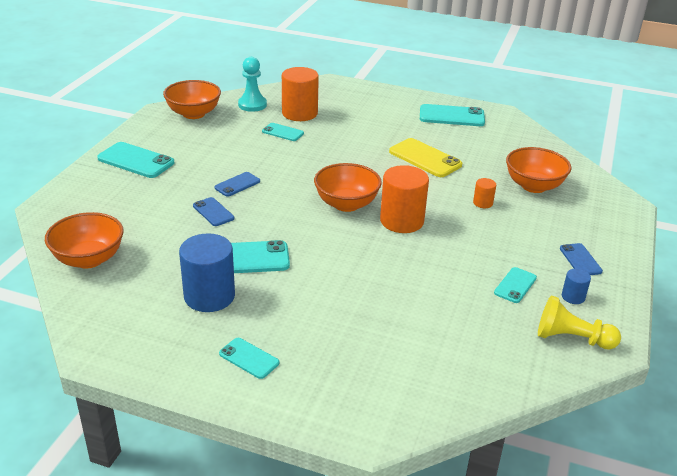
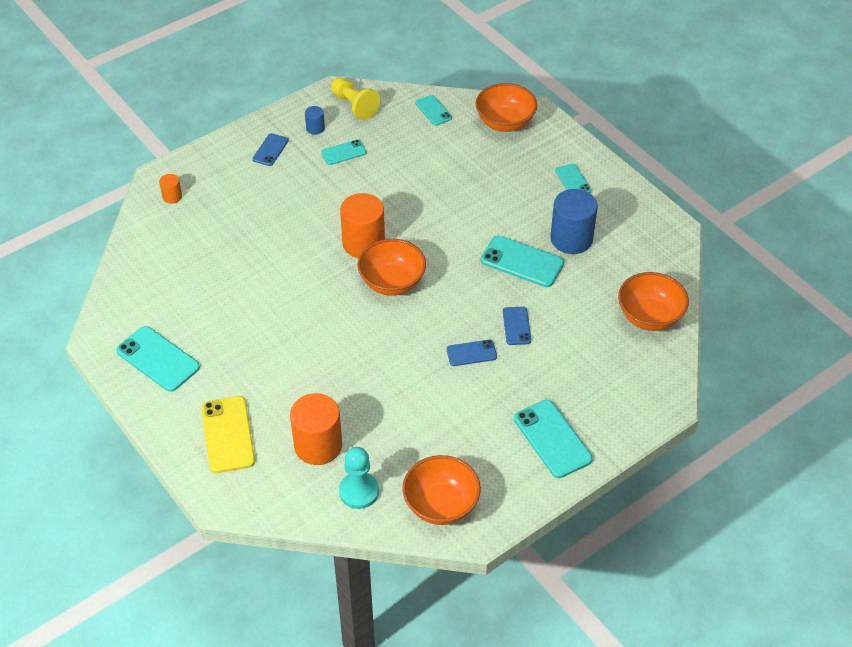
camera: 145 degrees left, 15 degrees up
turquoise phone [262,123,304,141] -> turquoise phone moved to [415,95,452,126]
yellow phone [389,138,462,177] -> yellow phone moved to [201,396,255,473]
orange cylinder [473,178,496,208] -> orange cylinder moved to [159,174,182,204]
orange bowl [506,147,572,193] -> orange bowl moved to [475,83,537,132]

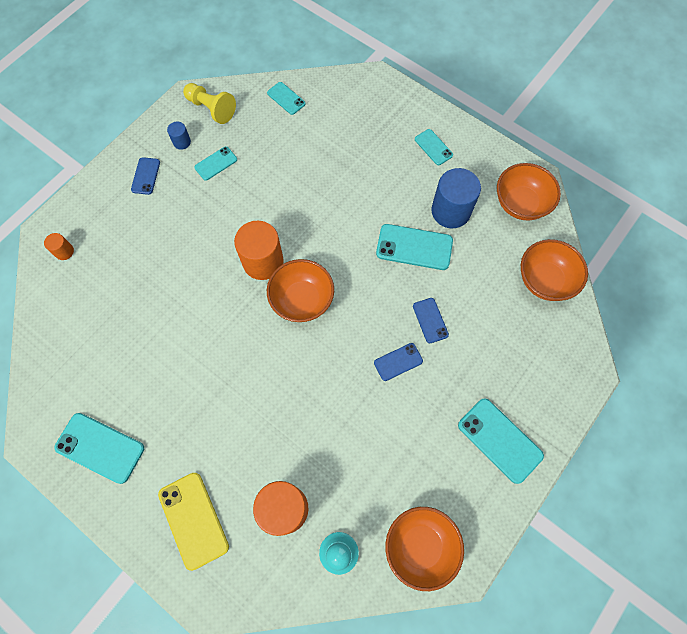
camera: 15 degrees left, 20 degrees up
orange bowl [475,83,537,132] -> orange bowl moved to [497,163,561,221]

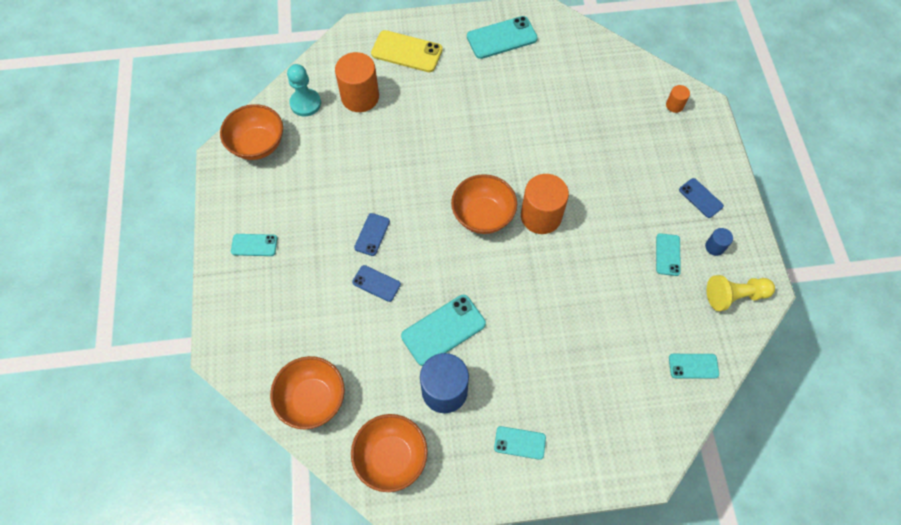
camera: 135 degrees right, 5 degrees down
turquoise phone [458,398,544,484] -> turquoise phone [231,234,277,256], size x0.58

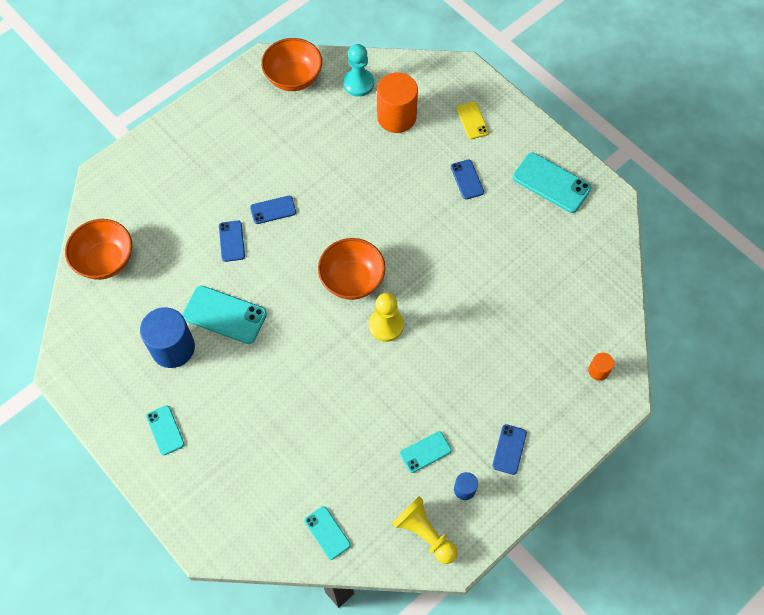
camera: 55 degrees right, 0 degrees up
turquoise phone [231,234,277,256] -> none
orange bowl [351,414,428,492] -> none
yellow phone [371,30,443,72] -> yellow phone [456,102,489,139], size x0.58
orange cylinder [521,174,569,234] -> yellow pawn [369,293,404,342]
none -> blue phone [451,160,484,200]

